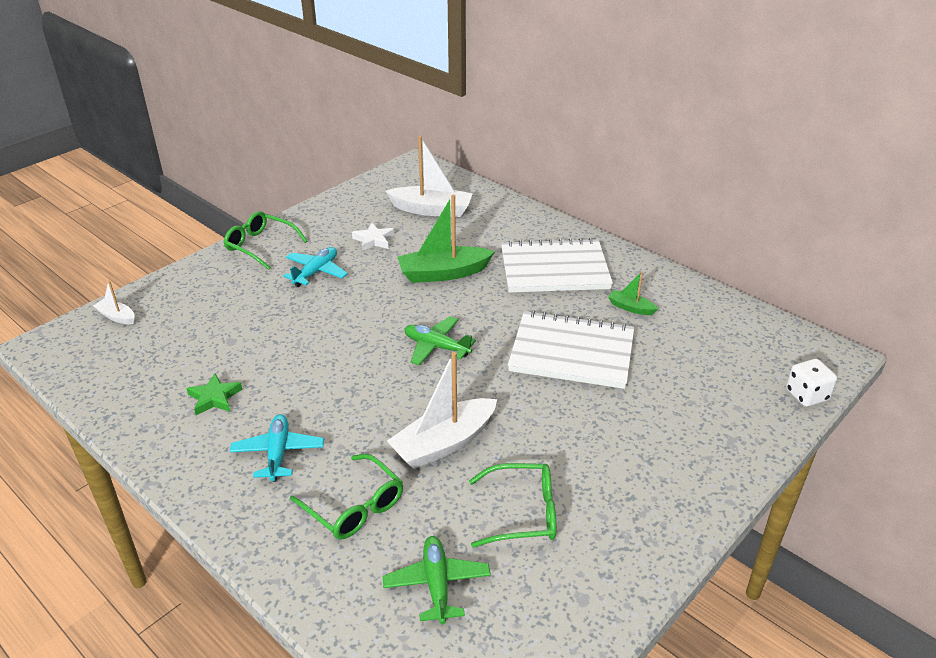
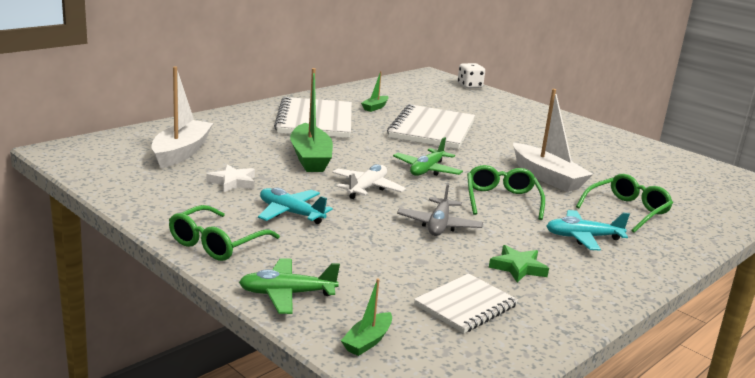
camera: 90 degrees left, 15 degrees down
white boat [93,280,135,324] -> green boat [341,278,392,356]
green plane [383,536,491,624] -> green plane moved to [239,258,340,314]
green glasses [469,463,556,548] -> green glasses moved to [467,165,545,220]
none -> white plane [332,164,406,199]
none -> grey plane [397,183,483,236]
none -> white notebook [414,273,518,333]

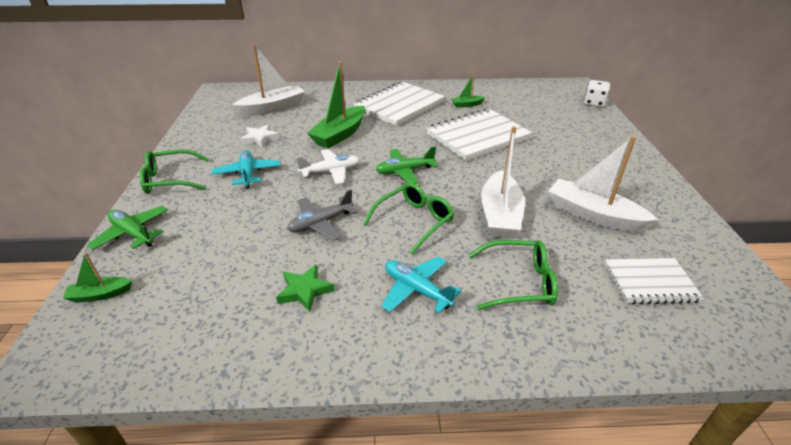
camera: 45 degrees right, 15 degrees up
white notebook [414,273,518,333] -> white notebook moved to [605,258,704,304]
none -> white boat [548,136,658,232]

